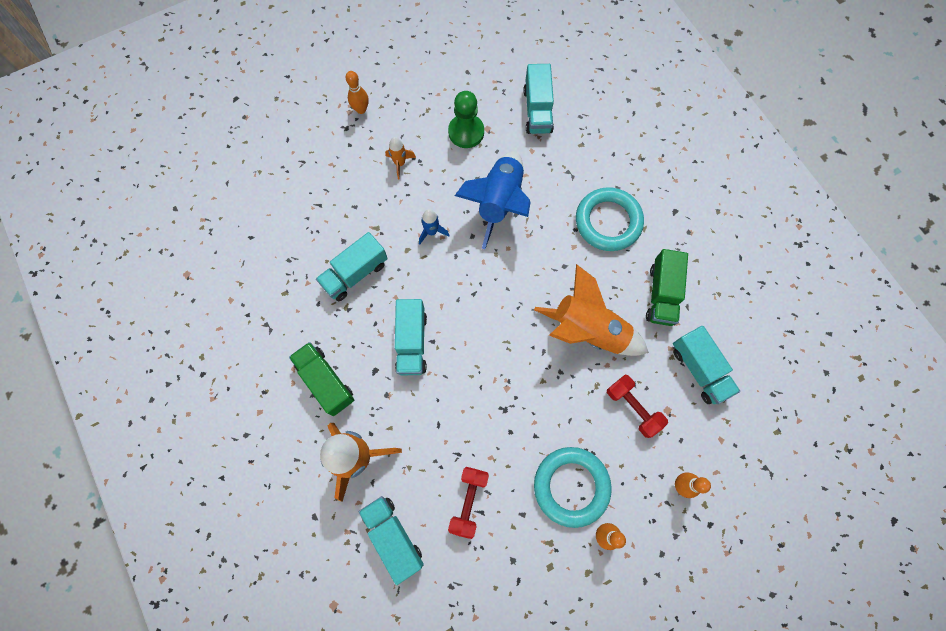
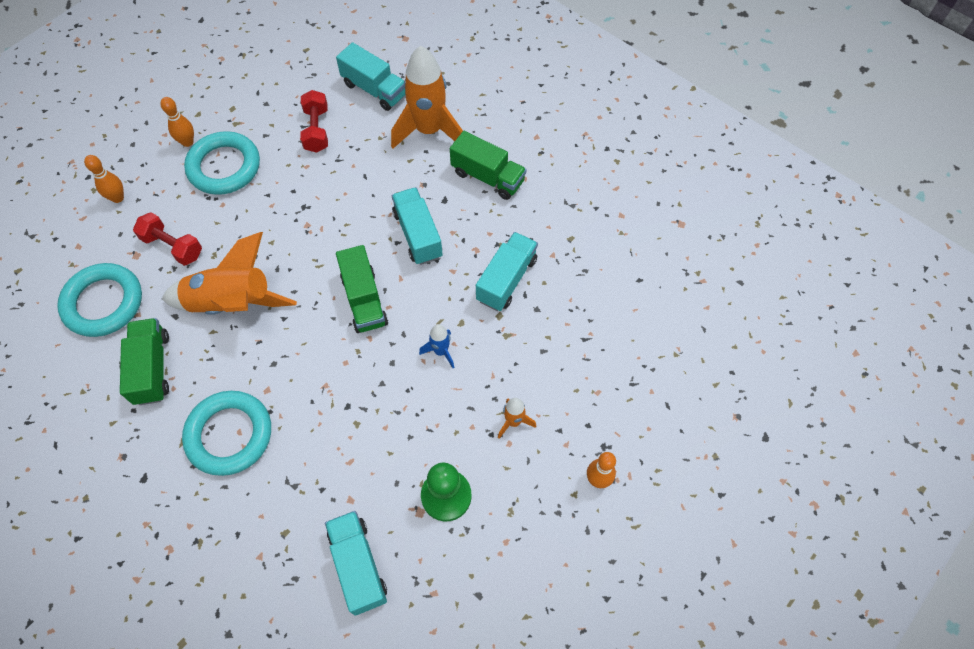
camera: 160 degrees right, 10 degrees down
blue rocket [455,151,531,249] -> none
turquoise truck [673,326,740,404] -> turquoise ring [57,263,142,337]
none -> green truck [336,245,388,333]

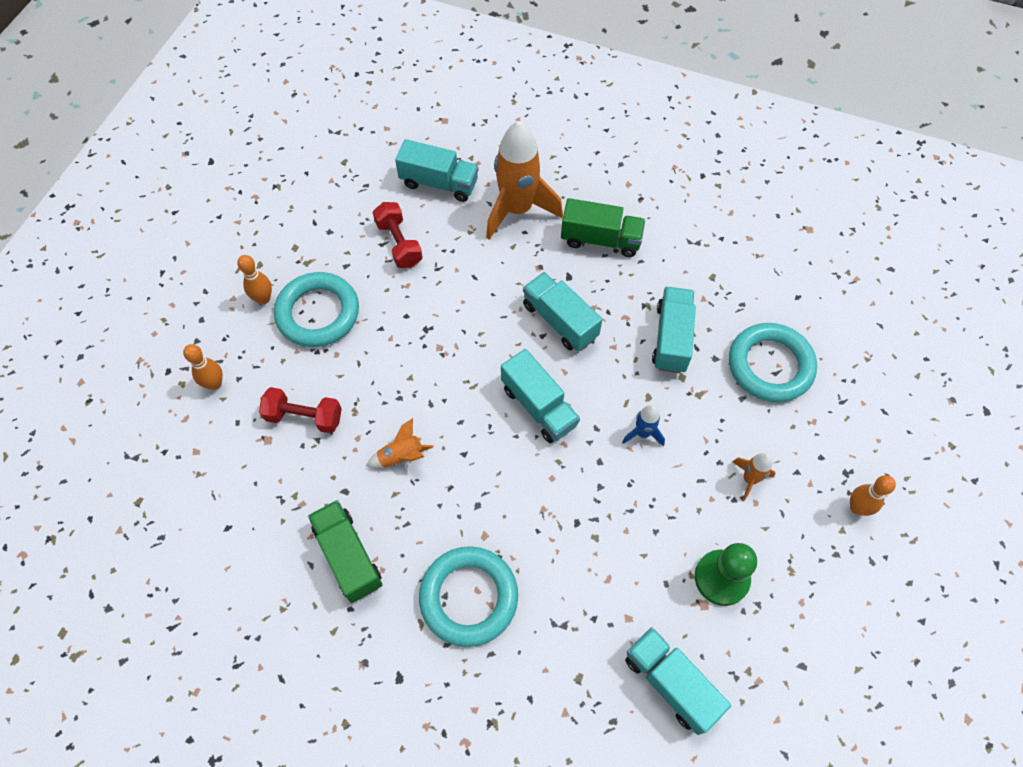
camera: 20 degrees left, 0 degrees up
turquoise ring [57,263,142,337] -> turquoise ring moved to [729,323,817,402]
orange rocket [162,232,297,315] -> orange rocket [366,418,434,468], size x0.45
green truck [336,245,388,333] -> turquoise truck [501,349,580,443]

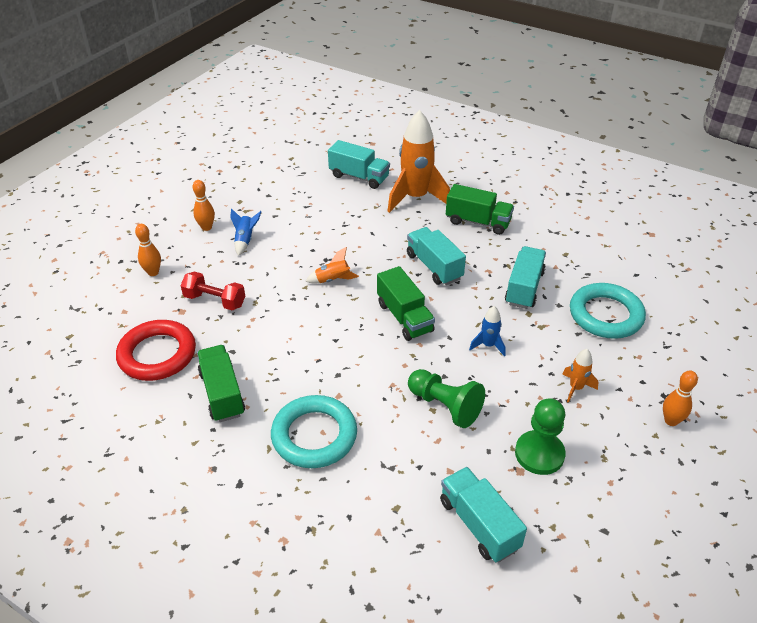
camera: 10 degrees right, 20 degrees down
turquoise ring [274,272,359,347] -> blue rocket [230,209,261,256]
orange rocket [366,418,434,468] -> orange rocket moved to [305,247,359,283]
red dumbbell [373,202,423,268] -> none
turquoise truck [501,349,580,443] -> green truck [377,266,435,341]
none -> red ring [116,320,196,381]
none -> green pawn [408,369,485,428]

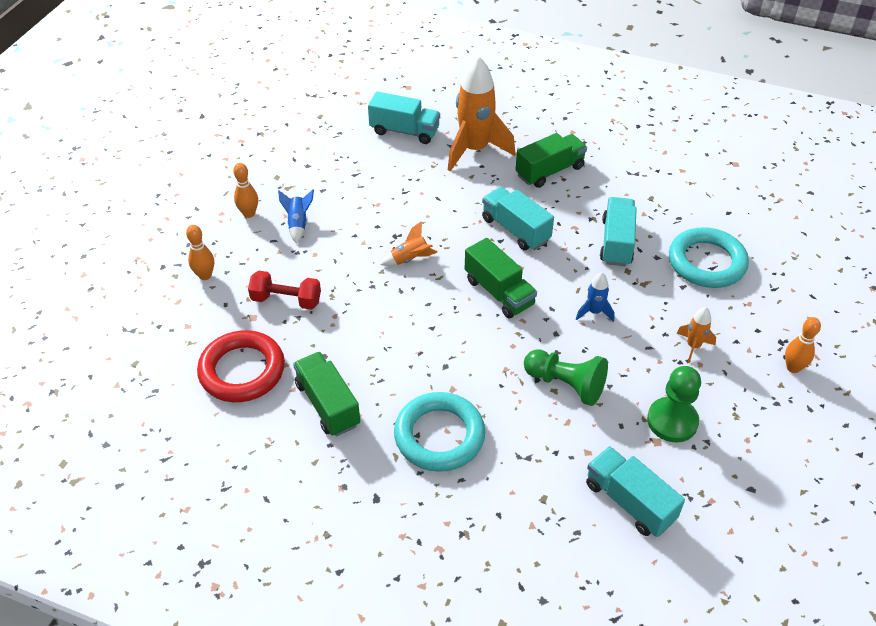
camera: 10 degrees left, 5 degrees up
green truck [446,184,514,235] -> green truck turned 45 degrees counterclockwise [515,133,587,188]

